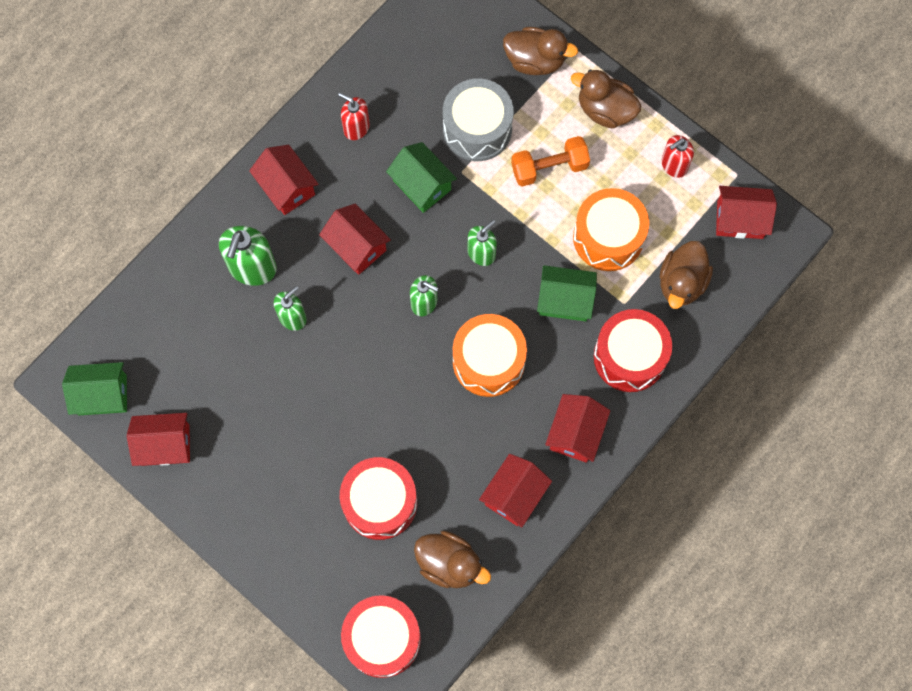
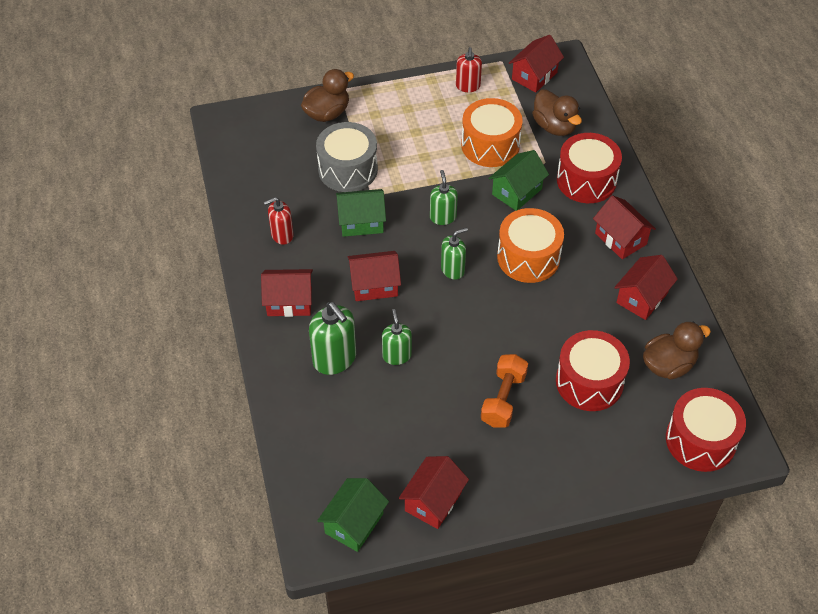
camera: 55 degrees left, 20 degrees down
red house [479,454,552,528] -> red house turned 60 degrees clockwise [614,255,678,320]
orange dumbbell [511,136,590,187] -> orange dumbbell moved to [481,354,528,428]
brown duck [571,70,642,129] -> none

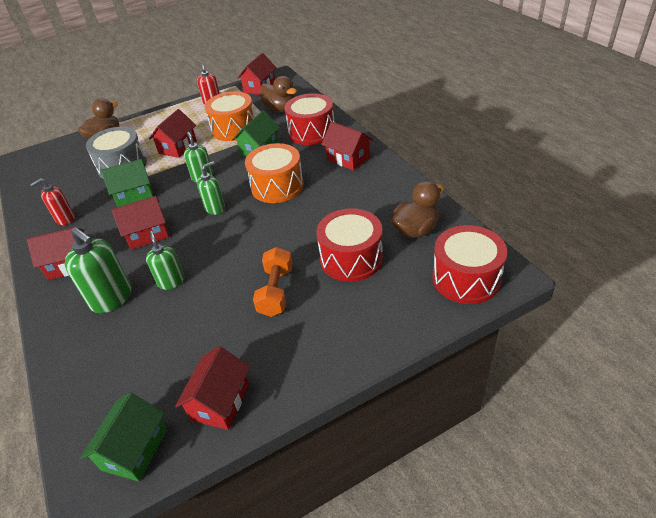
camera: 10 degrees left, 10 degrees down
red house [614,255,678,320] -> red house moved to [149,109,197,158]

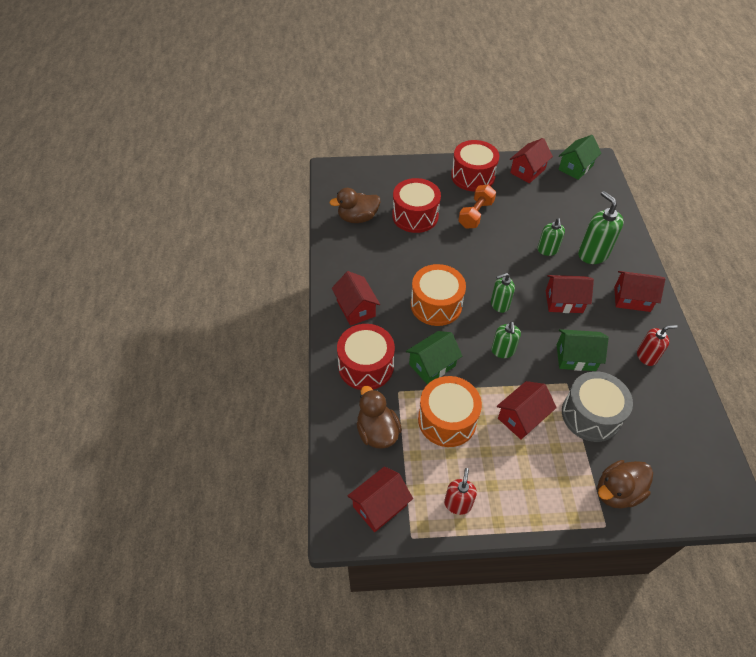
camera: 160 degrees left, 10 degrees up
red drum [432,225,507,304] -> red drum moved to [451,140,499,192]

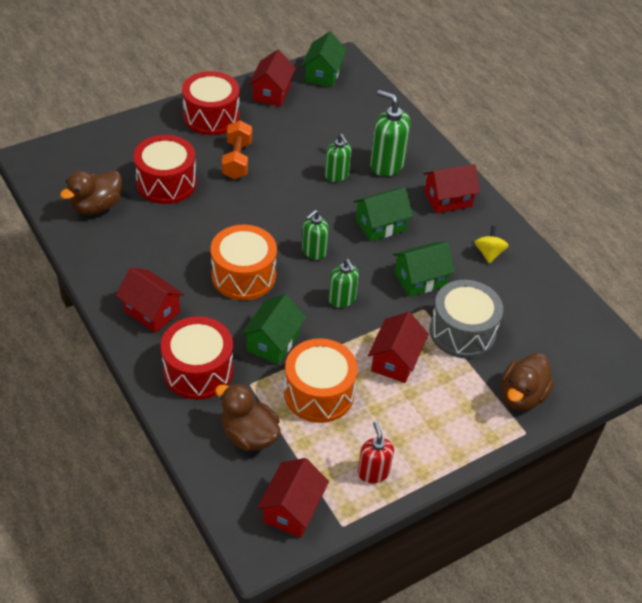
camera: 30 degrees left, 5 degrees down
red house [546,275,594,313] -> green house [354,188,413,241]
red soap dispenser [637,325,678,366] -> yellow spinning top [475,226,509,264]

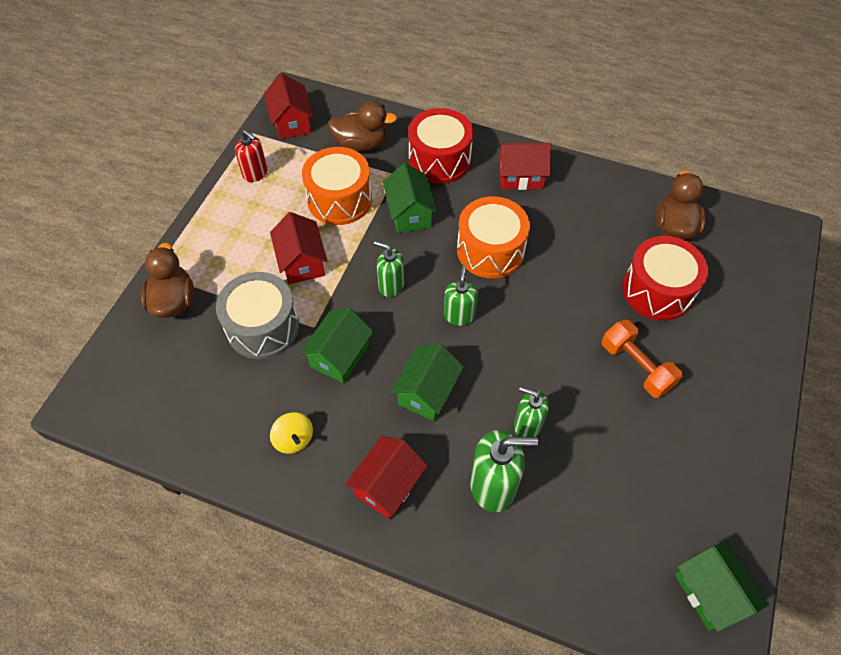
camera: 145 degrees right, 10 degrees up
red drum [182,71,240,135] -> none
red house [248,50,296,107] -> none

